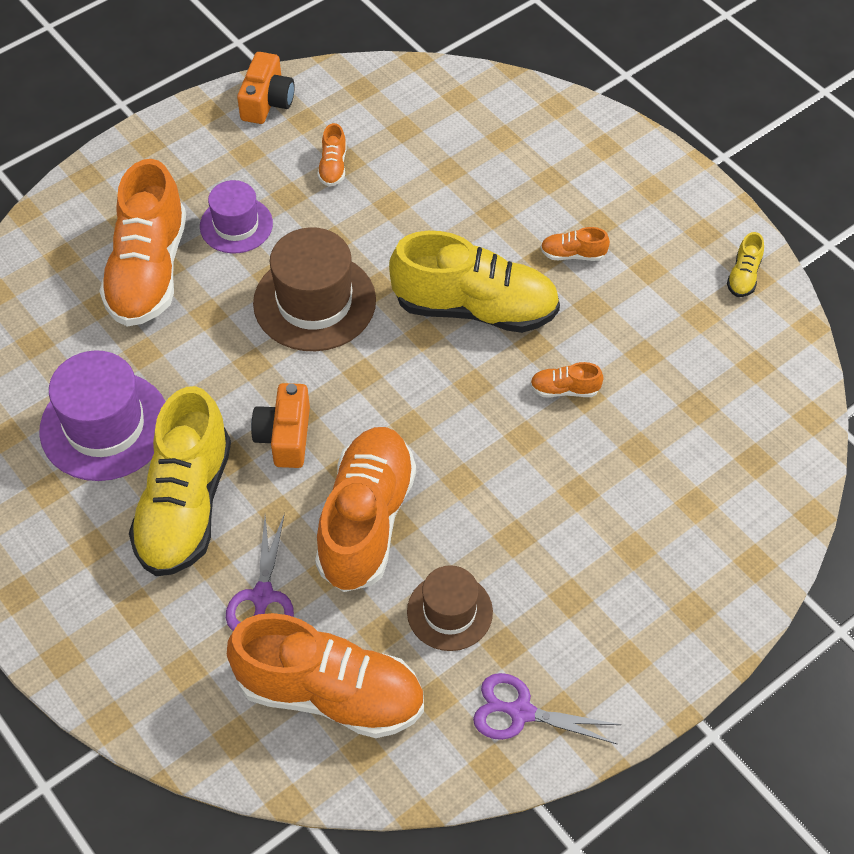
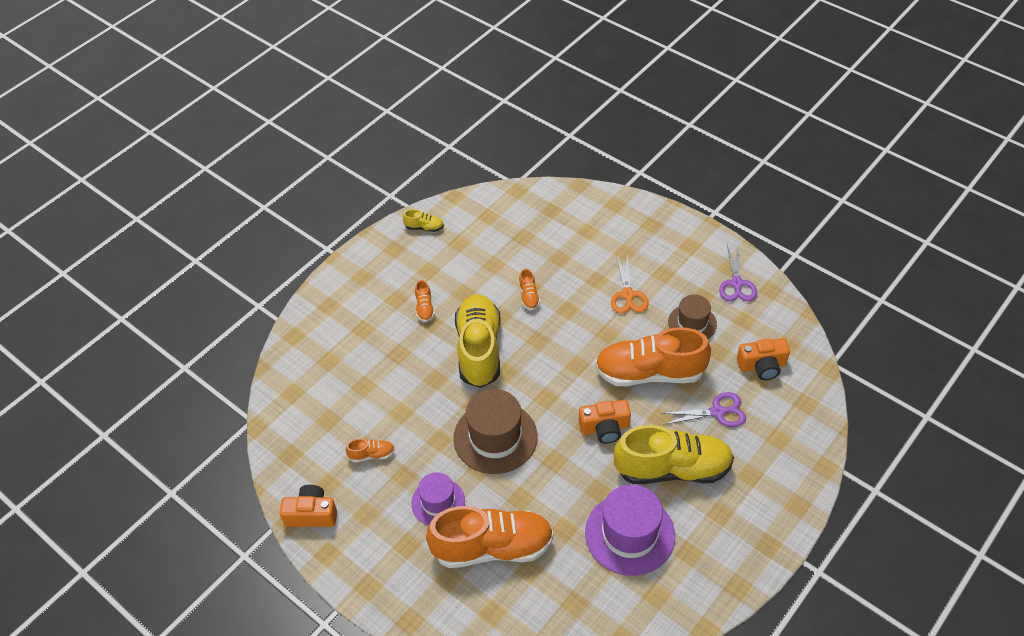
camera: 100 degrees left, 5 degrees down
orange shoe [227,613,424,738] -> orange camera [737,338,790,380]
none -> orange scissors [611,254,649,314]

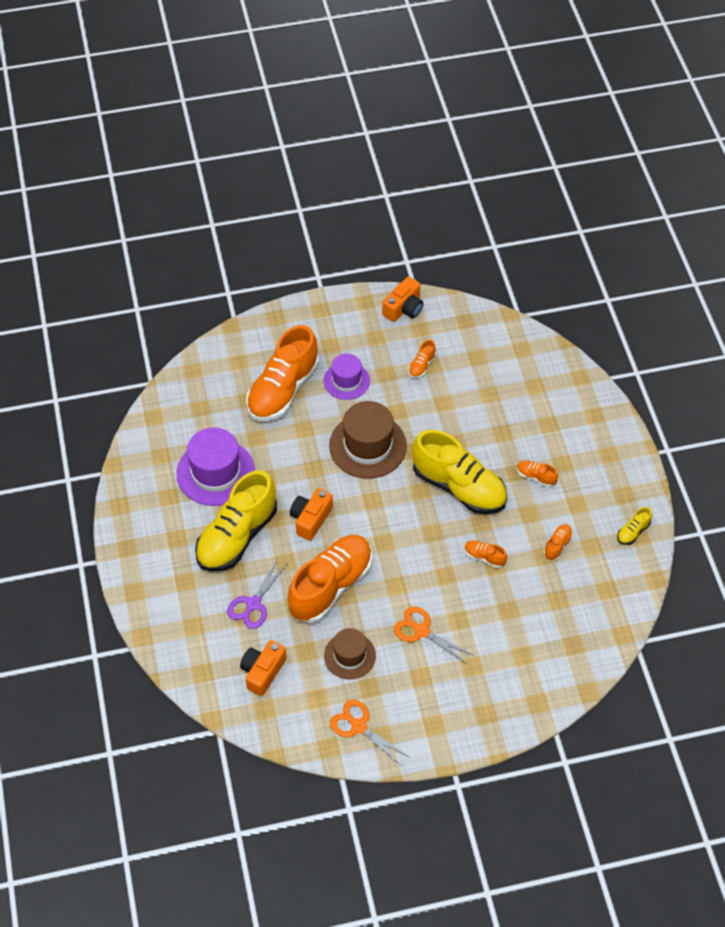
camera: 125 degrees right, 5 degrees up
purple scissors [719,244,757,301] -> orange scissors [330,699,409,766]
none -> orange shoe [543,524,573,561]

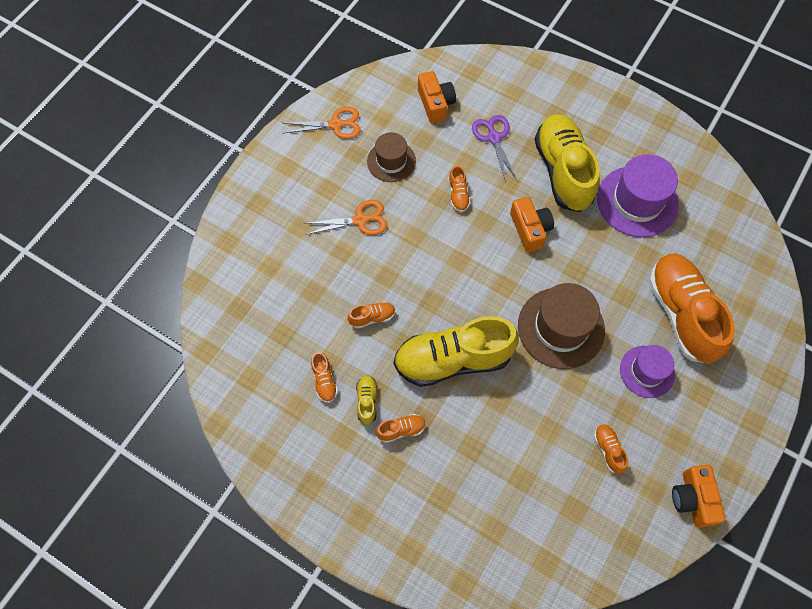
camera: 135 degrees right, 10 degrees up
orange shoe [288,535,372,623] -> orange shoe [448,165,471,212], size x0.41
yellow shoe [617,507,652,545] -> yellow shoe moved to [356,375,378,425]

